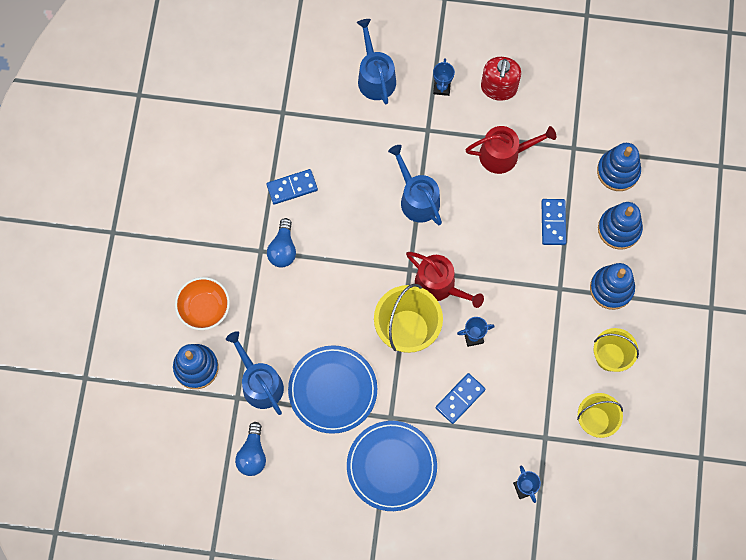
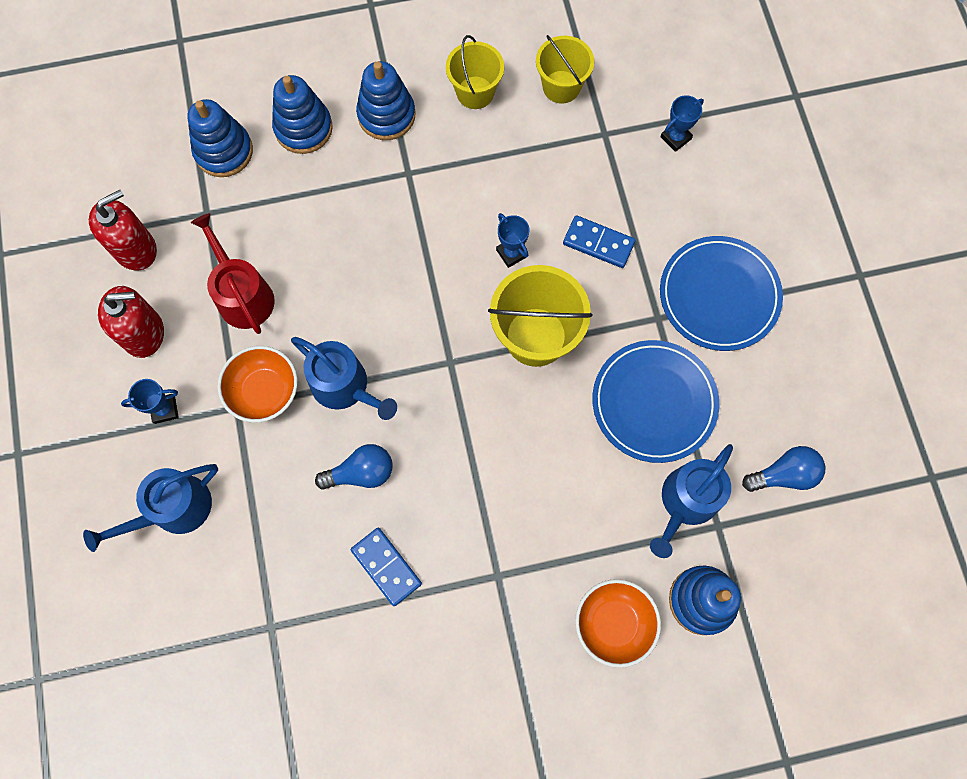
camera: 110 degrees left, 0 degrees up
blue light bulb [267,218,296,267] -> blue light bulb moved to [315,444,392,490]
blue watering can [388,145,442,225] -> blue watering can turned 90 degrees counterclockwise [291,337,397,420]
red watering can [406,252,484,308] -> none
blue domino [541,199,566,245] -> none
none -> red soap dispenser [89,190,157,270]
none -> orange bowl [217,346,298,423]

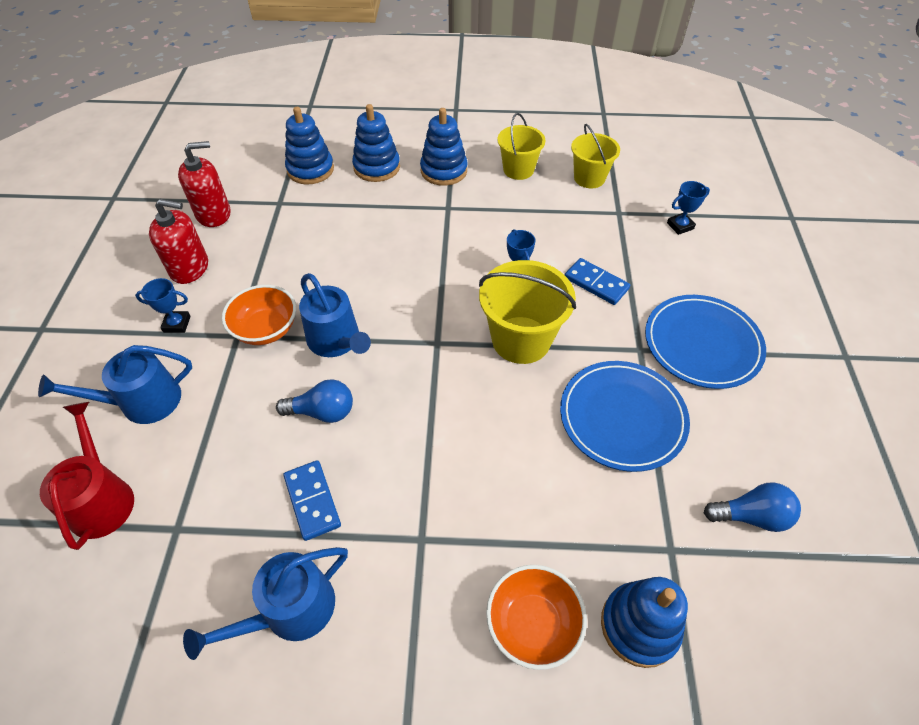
camera: 15 degrees right, 20 degrees down
red watering can [191,213,275,334] -> red watering can moved to [40,402,134,550]
blue watering can [650,444,733,558] -> blue watering can moved to [183,547,348,660]

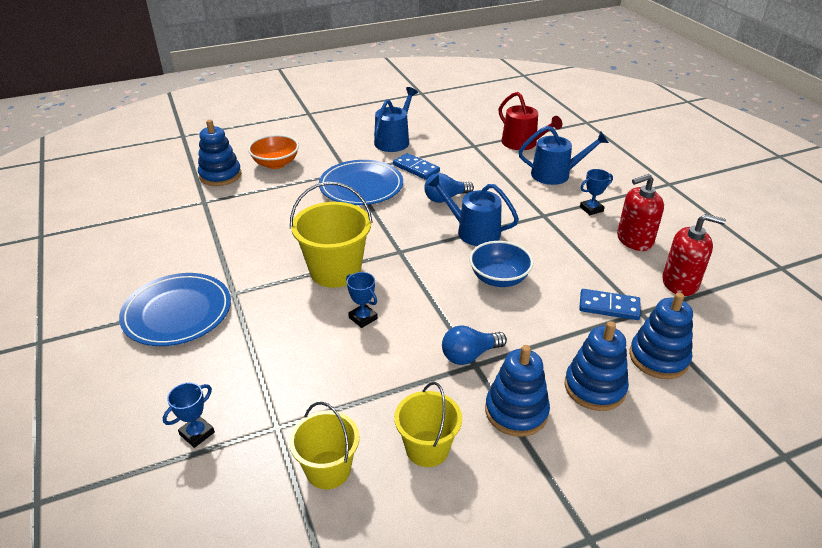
camera: 155 degrees right, 15 degrees down
blue watering can [38,345,192,424] -> blue watering can turned 45 degrees clockwise [519,126,609,185]
red soap dispenser [178,141,231,227] -> red soap dispenser turned 120 degrees counterclockwise [662,214,726,296]
orange bowl [222,285,296,345] -> none
blue plate [560,361,690,472] -> blue plate moved to [319,160,403,205]
blue domino [565,258,630,305] -> blue domino moved to [579,289,641,320]
blue light bulb [704,482,801,532] -> blue light bulb moved to [442,325,507,365]
none -> blue bowl [469,241,533,287]

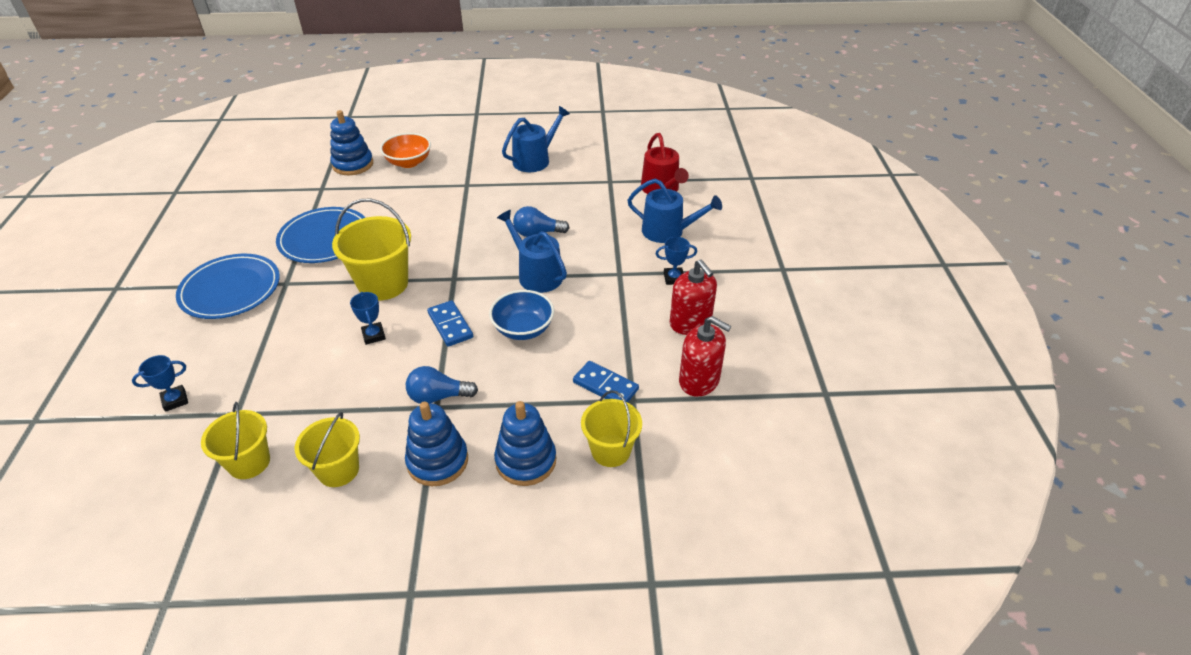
camera: 20 degrees right, 5 degrees up
blue plate [319,160,403,205] -> blue plate moved to [276,207,366,263]
blue domino [393,153,440,180] -> blue domino moved to [427,300,473,347]
red soap dispenser [617,174,664,251] -> red soap dispenser turned 120 degrees counterclockwise [670,259,717,335]
blue stacking toy [629,292,693,379] -> yellow bucket [581,390,642,467]

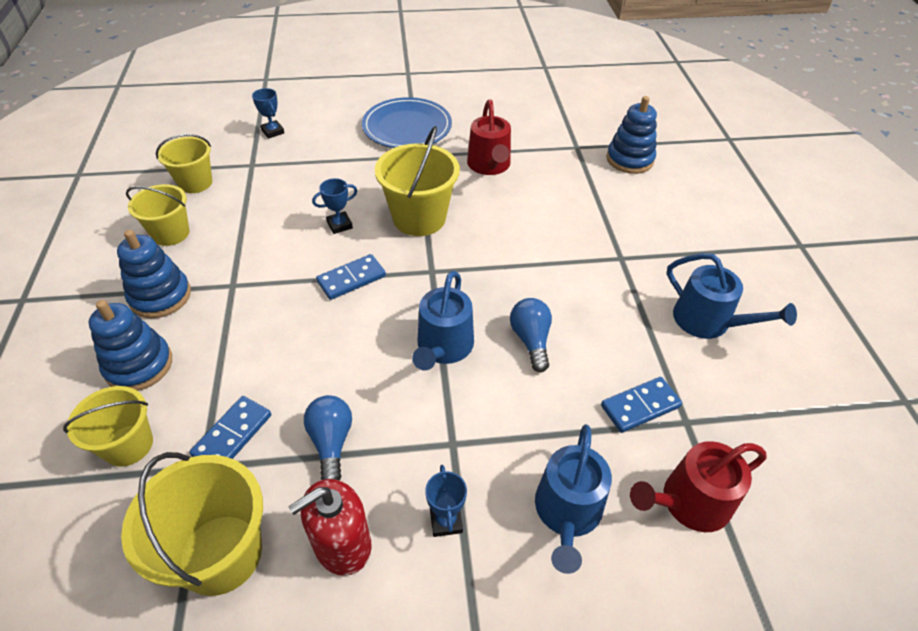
camera: 85 degrees right, 5 degrees up
blue plate [276,207,366,263] -> red watering can [467,100,511,175]
orange bowl [380,133,431,168] -> none
blue light bulb [406,366,478,404] -> blue light bulb moved to [304,395,352,480]
blue bowl [489,290,554,340] -> none
blue watering can [497,210,567,293] -> blue watering can turned 150 degrees clockwise [412,271,474,371]
red soap dispenser [679,316,731,397] -> yellow bucket [121,452,263,596]
none -> blue domino [601,377,682,433]

